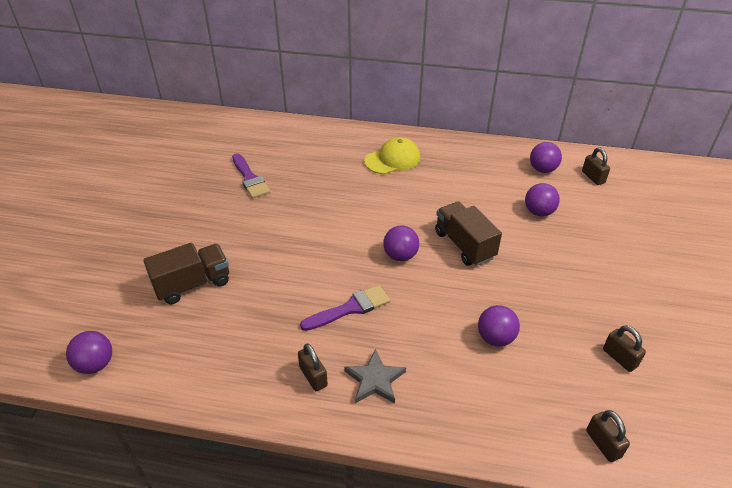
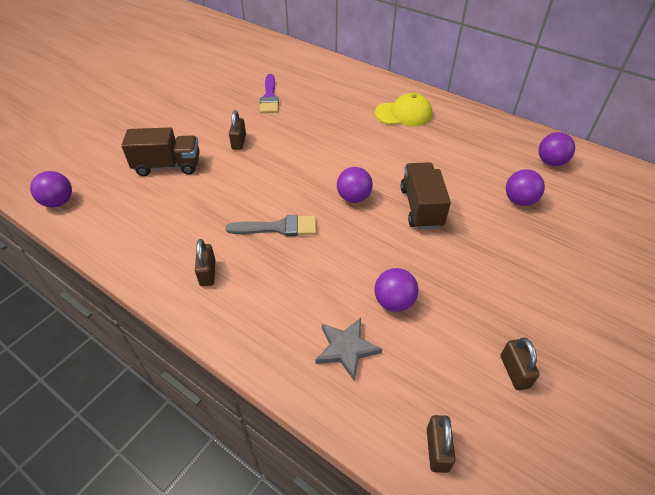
camera: 25 degrees right, 5 degrees up
purple brush [300,285,390,331] -> grey brush [225,215,317,236]
grey star [344,349,406,403] -> grey star moved to [316,318,382,380]
brown padlock [582,148,610,185] -> brown padlock moved to [229,110,246,150]

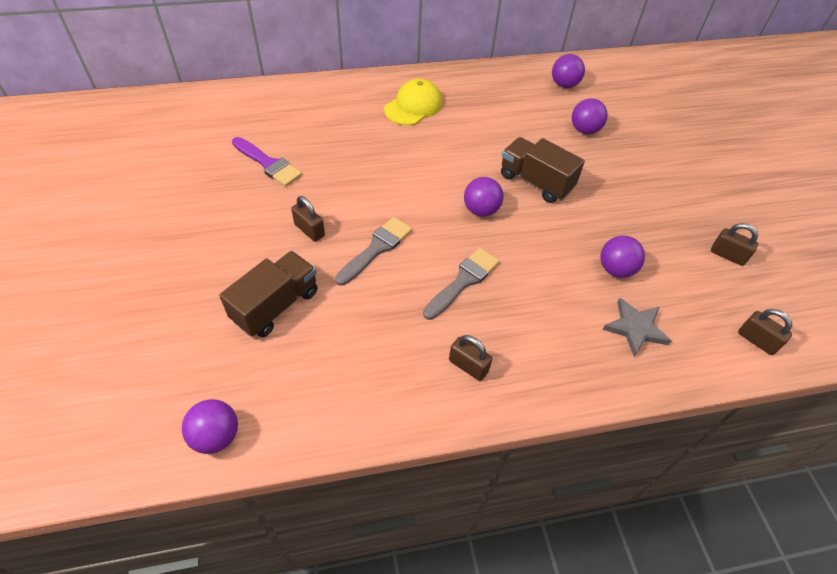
camera: 50 degrees left, 5 degrees up
none -> grey brush [335,217,412,286]

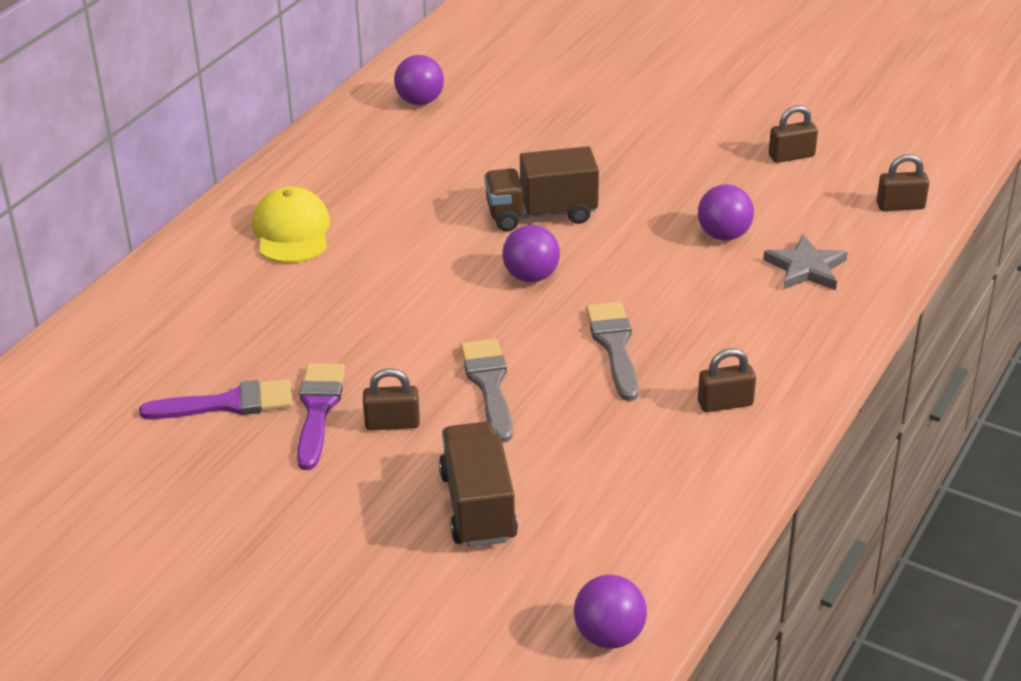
camera: 45 degrees left, 15 degrees down
purple ball [572,98,608,134] -> none
none -> purple brush [297,363,345,470]

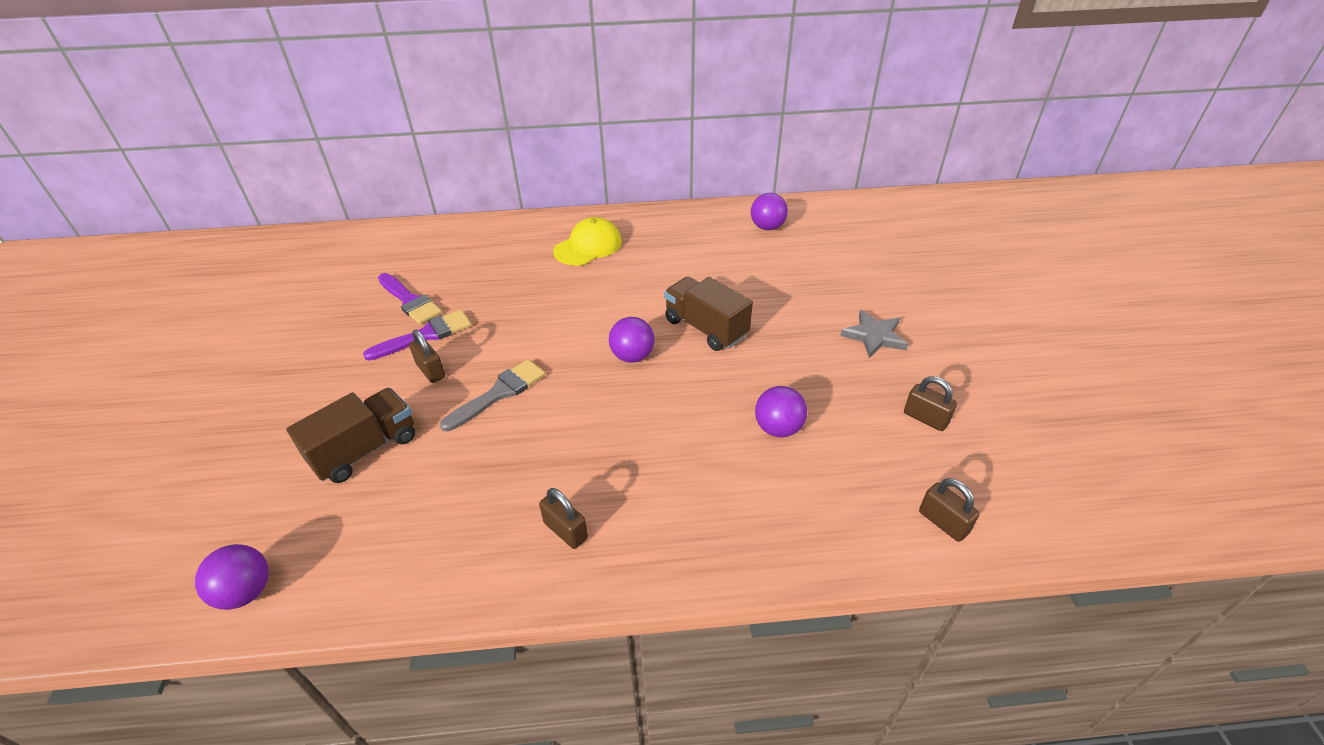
camera: 55 degrees right, 5 degrees up
grey brush [586,302,639,401] -> none
grey star [763,234,848,290] -> grey star moved to [840,310,908,358]

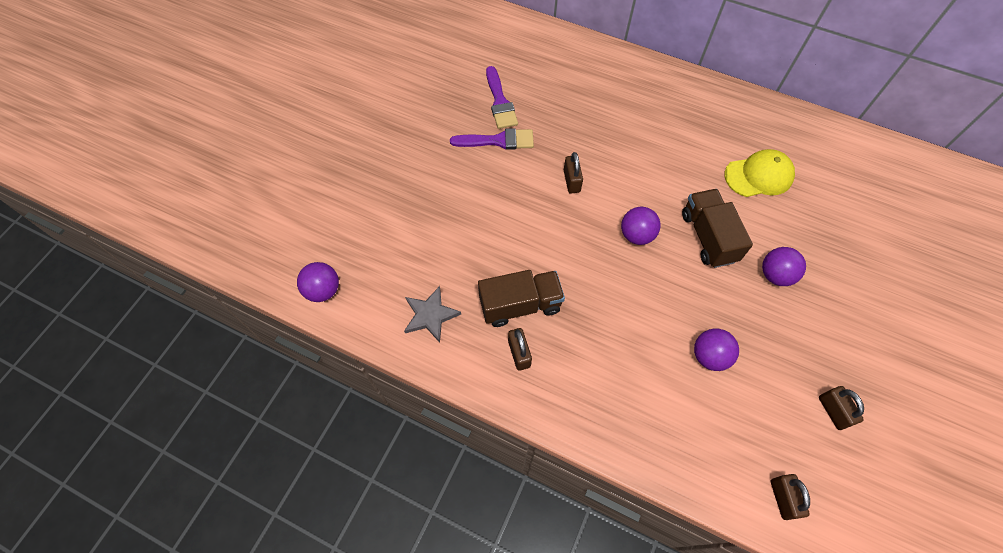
camera: 30 degrees right, 20 degrees up
brown truck [286,388,415,483] -> brown truck moved to [478,270,565,327]
brown padlock [409,330,445,383] -> brown padlock moved to [564,152,583,194]
grey brush [440,359,545,432] -> none
yellow cap [553,217,622,266] -> yellow cap moved to [725,149,795,197]
purple ball [751,193,788,230] -> purple ball moved to [762,247,806,286]
grey star [840,310,908,358] -> grey star moved to [404,286,461,343]

